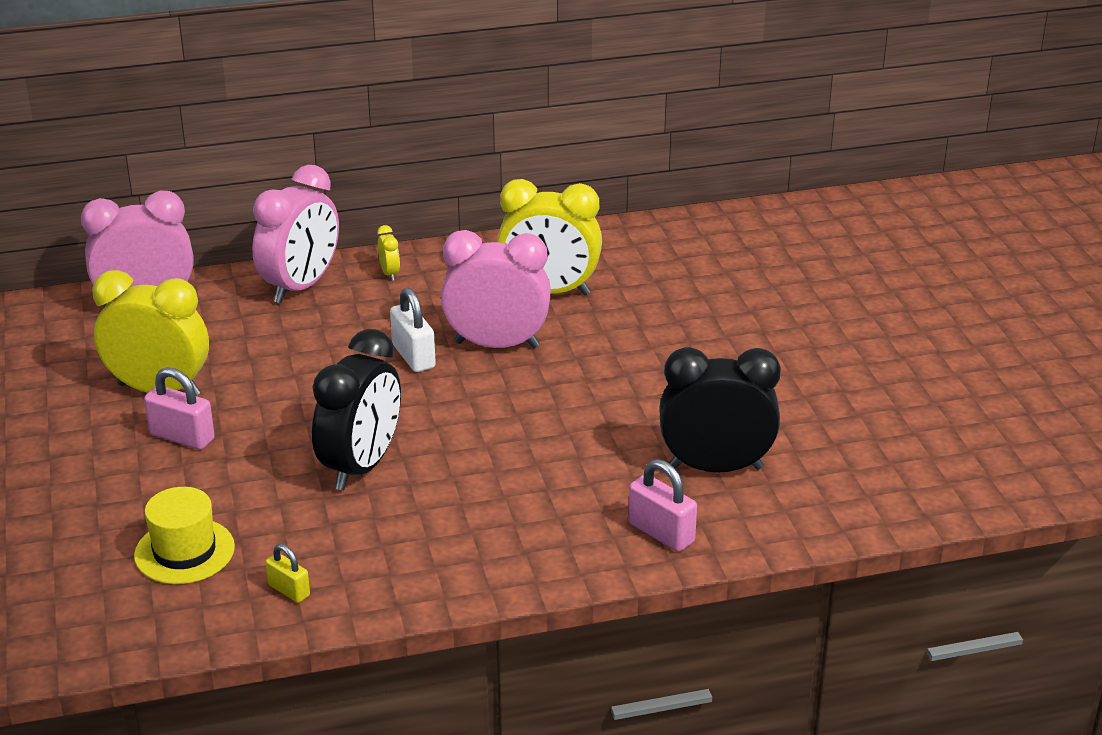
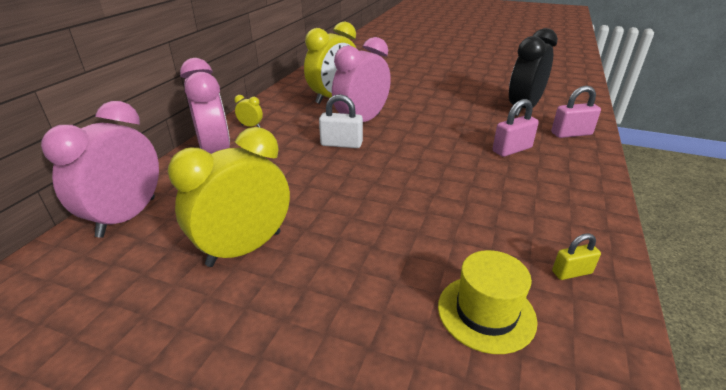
camera: 55 degrees left, 0 degrees up
pink padlock [144,367,215,450] -> pink padlock moved to [493,99,539,157]
black clock [312,329,401,490] -> none

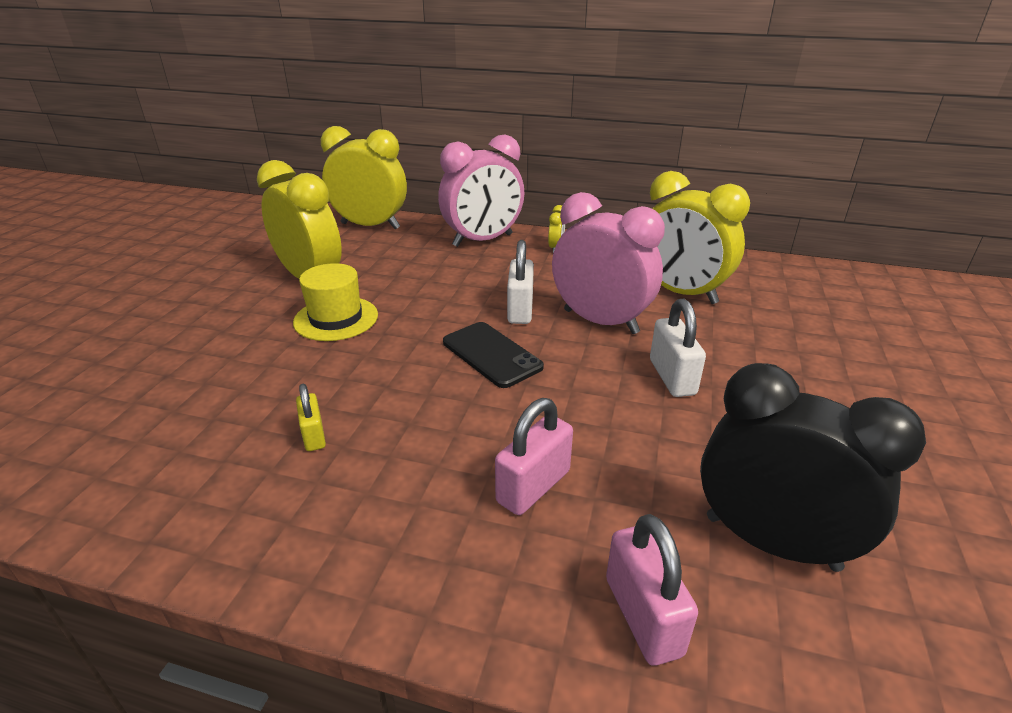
camera: 85 degrees right, 0 degrees up
pink clock [41,101,159,238] -> yellow clock [321,126,407,229]
yellow hat [438,250,537,354] -> yellow hat moved to [293,263,378,341]
pink padlock [493,99,539,157] -> pink padlock turned 75 degrees clockwise [495,398,573,515]
yellow padlock [552,234,601,280] -> yellow padlock moved to [296,384,326,451]
none -> black phone [443,322,544,388]
none -> white padlock [650,299,706,397]

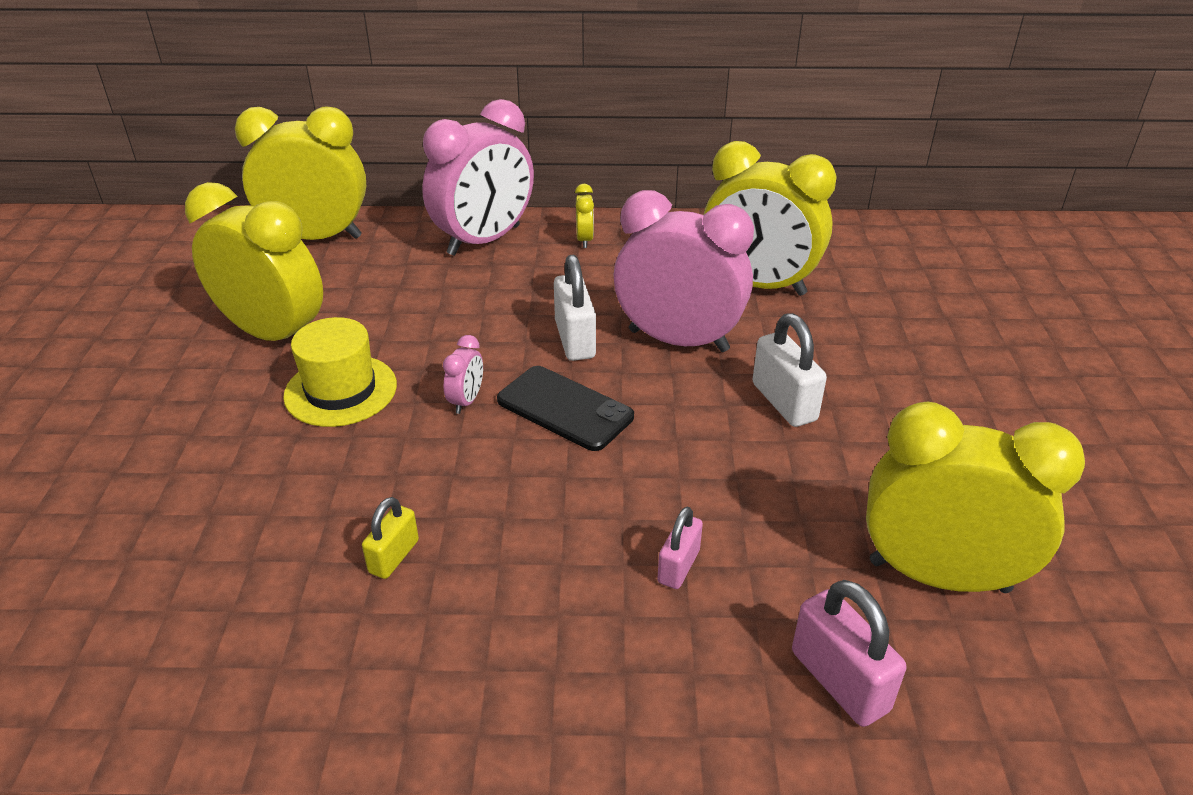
camera: 15 degrees left, 5 degrees up
yellow padlock [296,384,326,451] -> yellow padlock turned 60 degrees clockwise [362,497,419,579]
pink padlock [495,398,573,515] -> pink padlock [657,507,703,589], size x0.63
black clock [700,363,926,572] -> yellow clock [866,401,1085,593]
none -> pink clock [443,335,483,414]

